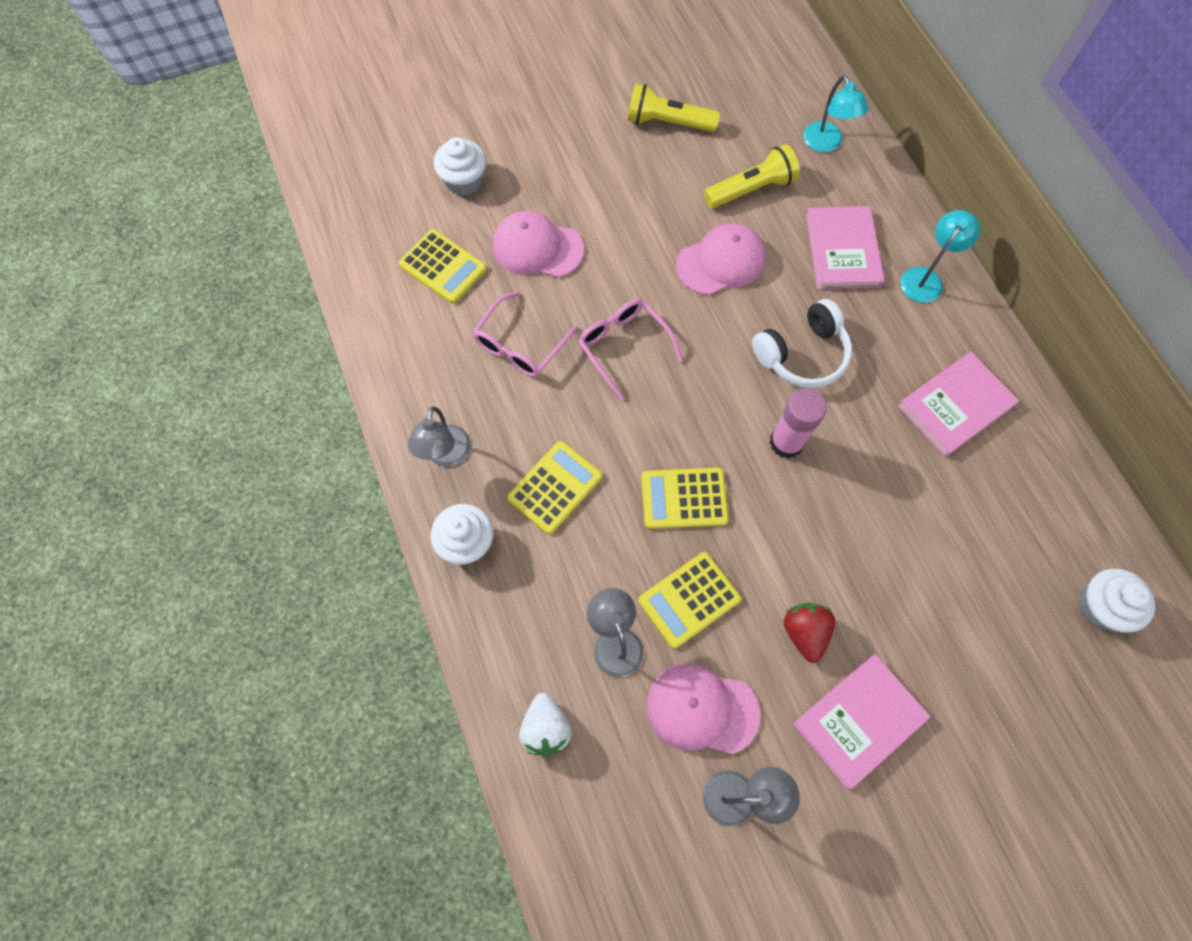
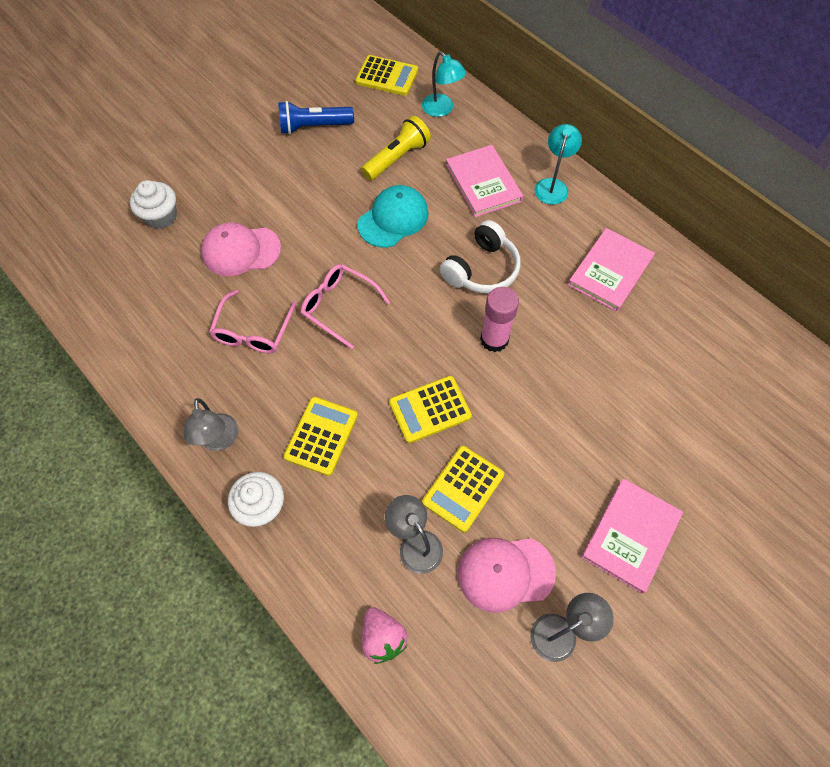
camera: 20 degrees left, 5 degrees down
yellow calculator [399,229,487,304] -> yellow calculator moved to [355,55,418,96]
white strawberry [519,693,572,755] -> pink strawberry [362,607,407,664]
yellow flashlight [627,83,720,132] -> blue flashlight [278,101,354,134]
pink cap [676,223,766,295] -> turquoise cap [358,185,429,248]
red strawberry [783,603,835,663] -> none
white cupcake [1079,569,1155,633] -> none

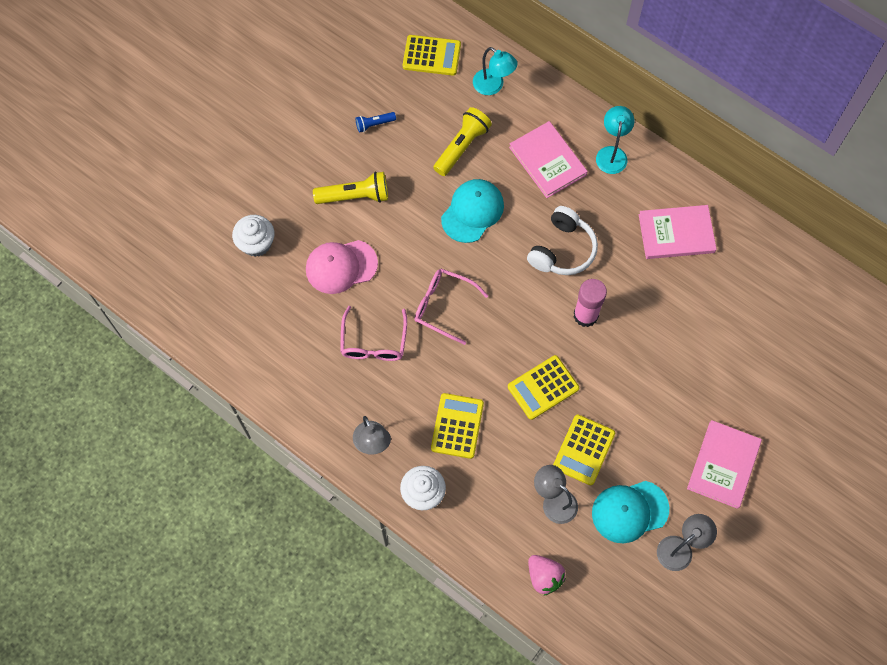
camera: 10 degrees left, 5 degrees up
blue flashlight [278,101,354,134] -> blue flashlight [356,112,396,133], size x0.55
pink cap [458,538,556,613] -> turquoise cap [592,481,669,543]
pink book [568,228,655,312] -> pink book turned 60 degrees clockwise [639,205,717,259]
none -> yellow flashlight [313,172,388,204]

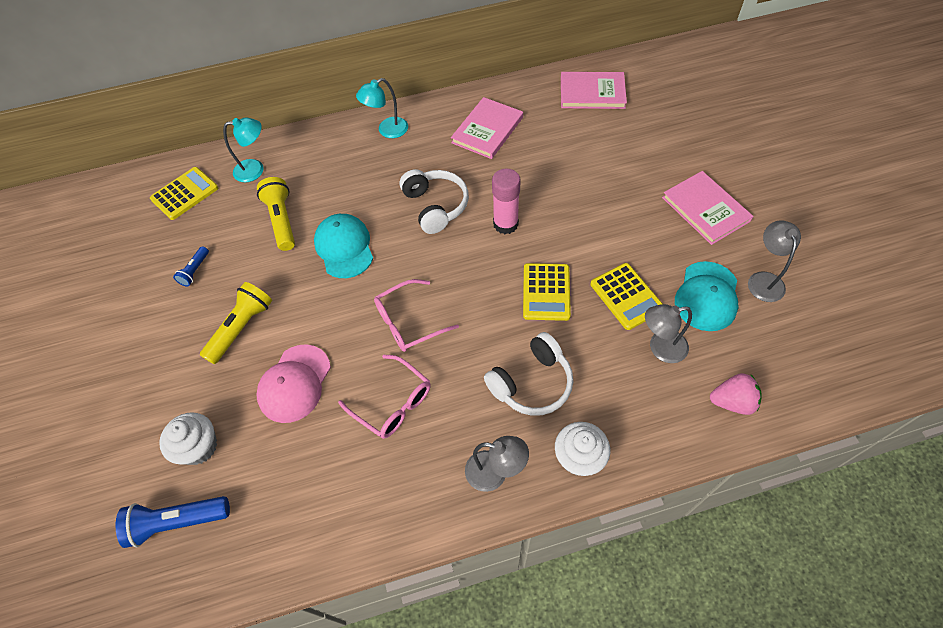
camera: 50 degrees left, 10 degrees down
yellow calculator [431,393,484,459] -> white headphones [484,332,573,416]
pink book [509,121,588,198] -> pink book moved to [561,72,627,109]
turquoise lamp [596,106,634,174] -> turquoise lamp turned 75 degrees counterclockwise [356,78,408,138]
none -> blue flashlight [116,496,230,548]

